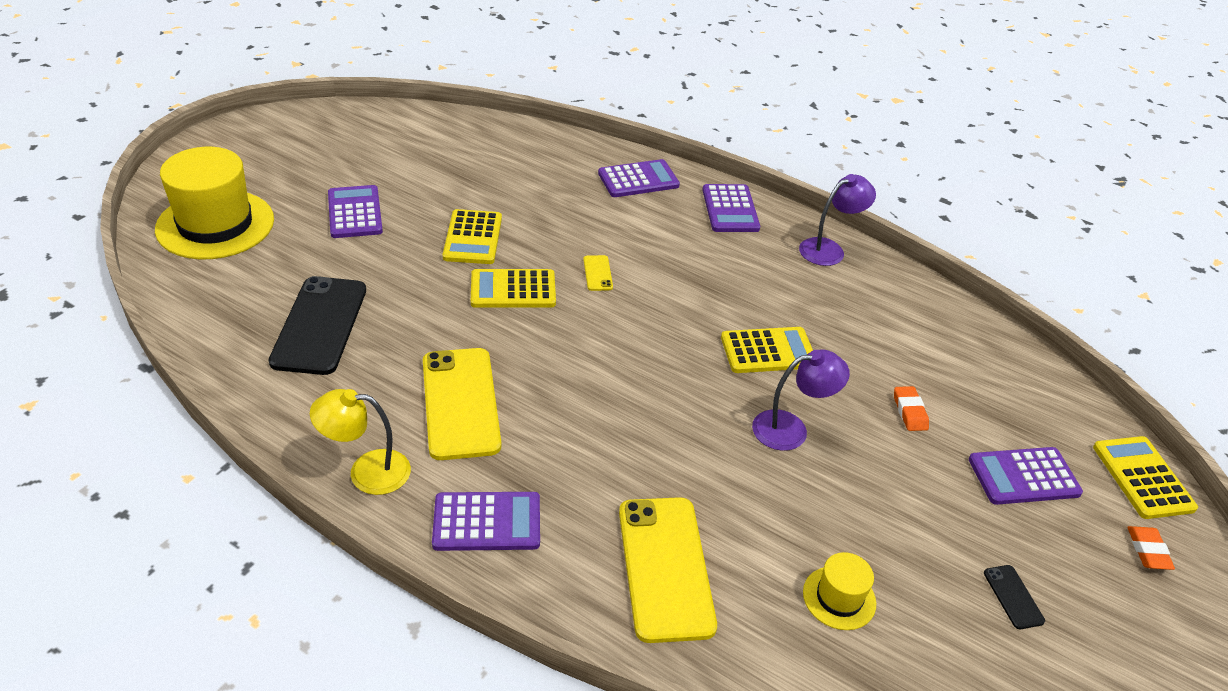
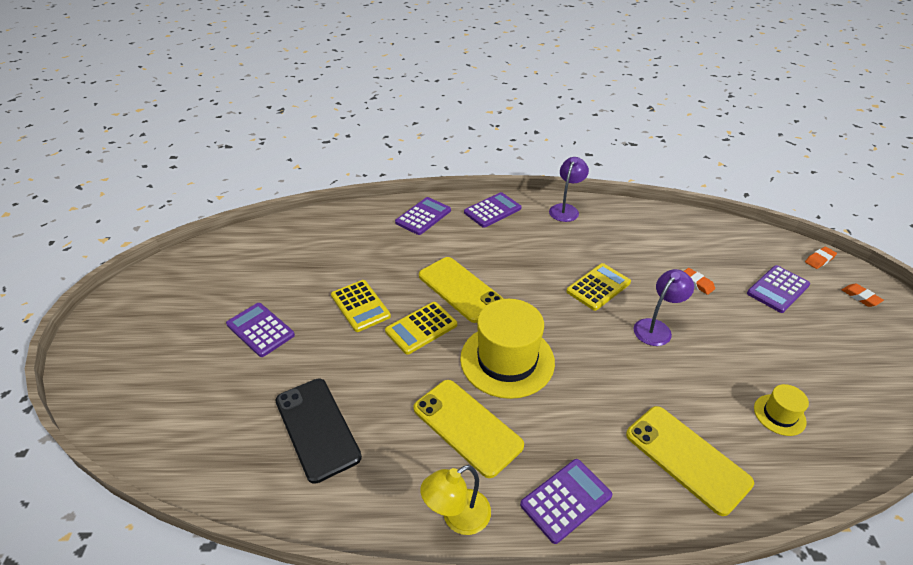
camera: 30 degrees left, 0 degrees up
yellow hat [155,147,274,259] -> yellow hat moved to [460,299,555,399]
yellow phone [583,255,613,291] -> yellow phone [419,257,504,323], size x2.36
purple calculator [702,184,760,232] -> purple calculator turned 90 degrees counterclockwise [464,192,522,228]
black phone [984,565,1045,629] -> none
yellow calculator [1093,436,1198,519] -> orange eraser [805,247,837,269]

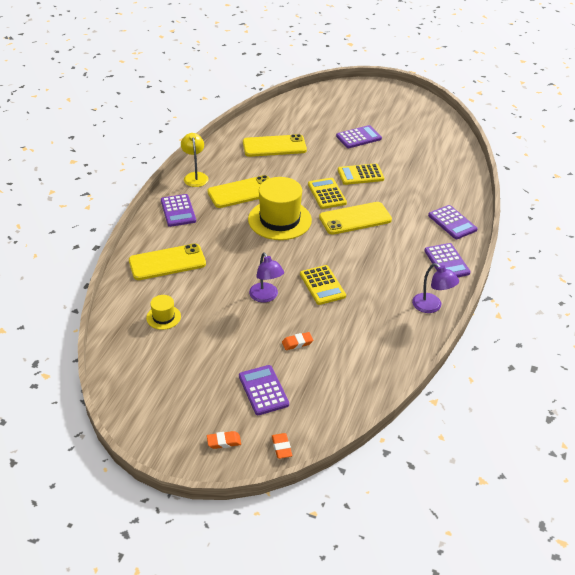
camera: 110 degrees right, 0 degrees up
black phone [275,379,362,484] -> yellow phone [243,134,307,157]

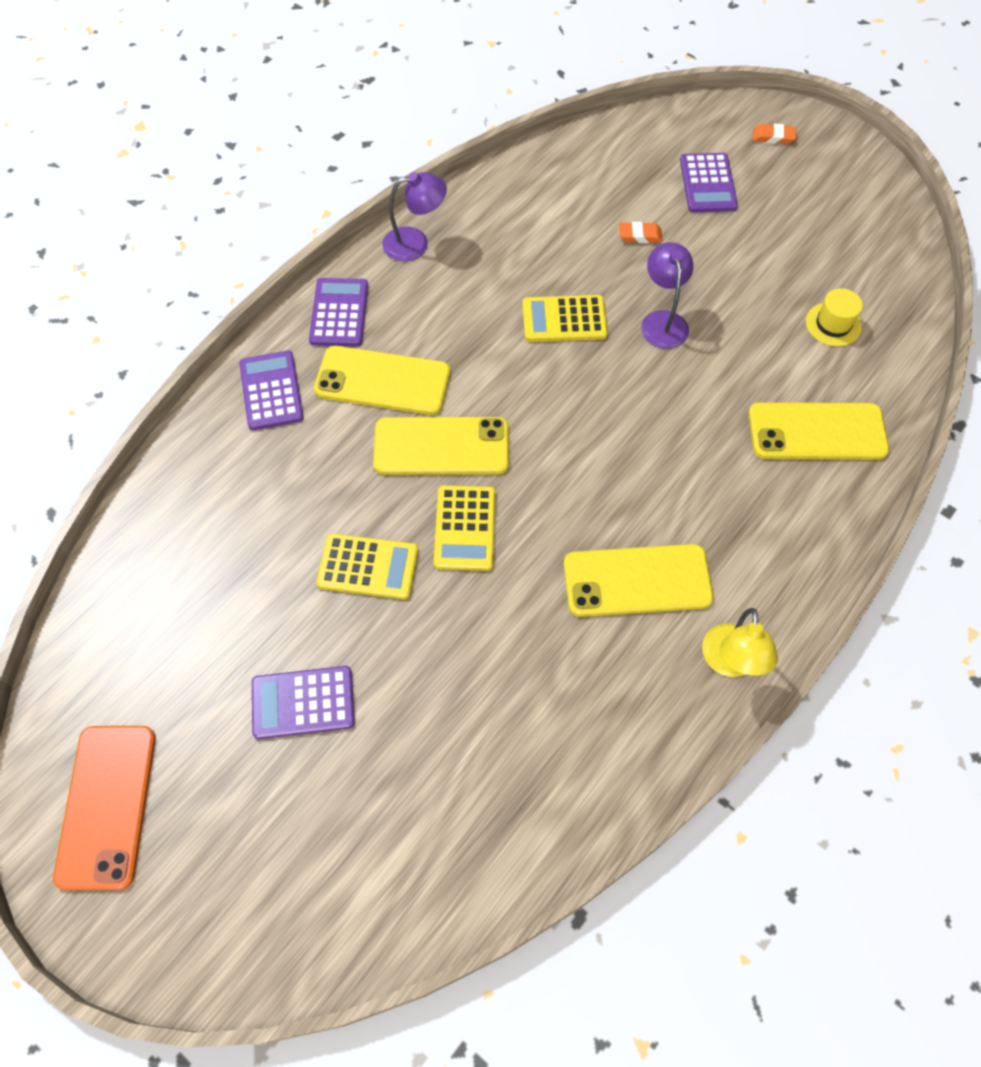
camera: 160 degrees left, 20 degrees up
purple calculator [161,194,196,227] -> none
yellow phone [243,134,307,157] -> yellow phone moved to [314,346,450,415]
yellow hat [248,177,312,240] -> none
orange eraser [272,433,292,459] -> none
yellow calculator [300,265,346,305] -> yellow calculator turned 90 degrees counterclockwise [522,295,608,342]
purple lamp [412,263,459,313] -> purple lamp turned 105 degrees clockwise [383,172,447,261]
none -> orange phone [53,726,156,890]

